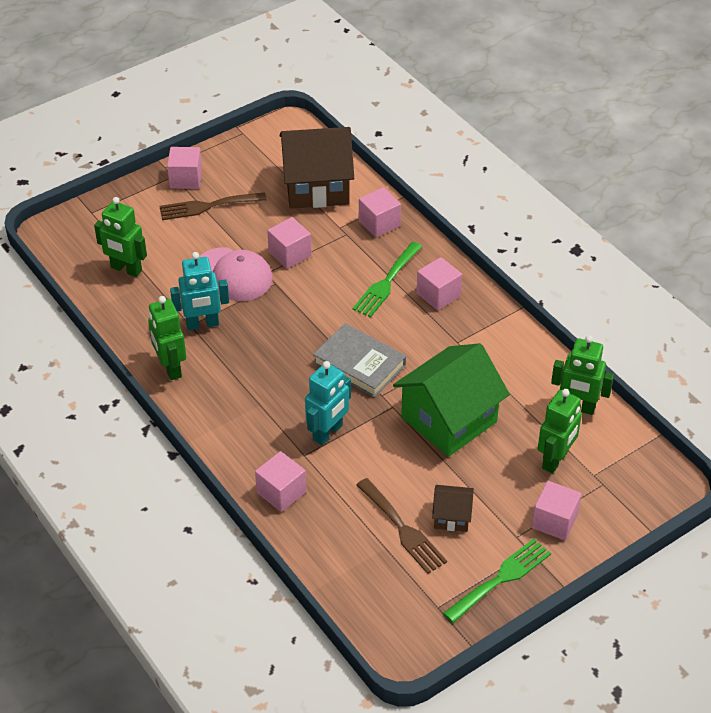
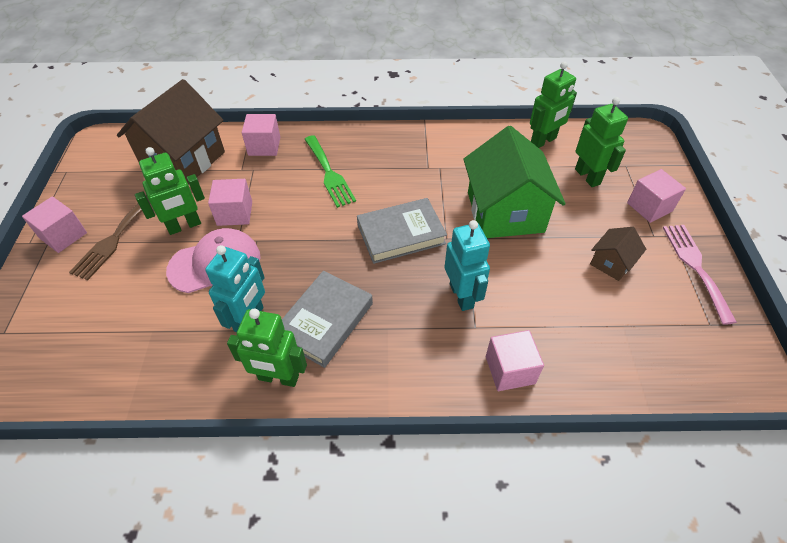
camera: 55 degrees left, 5 degrees up
green robot [94,197,147,277] -> green robot moved to [135,147,205,235]
brown fork [356,478,447,574] -> none
pink cube [417,257,462,310] -> none
green fork [443,539,551,623] -> pink fork [663,225,737,325]
none -> grey book [282,271,373,368]

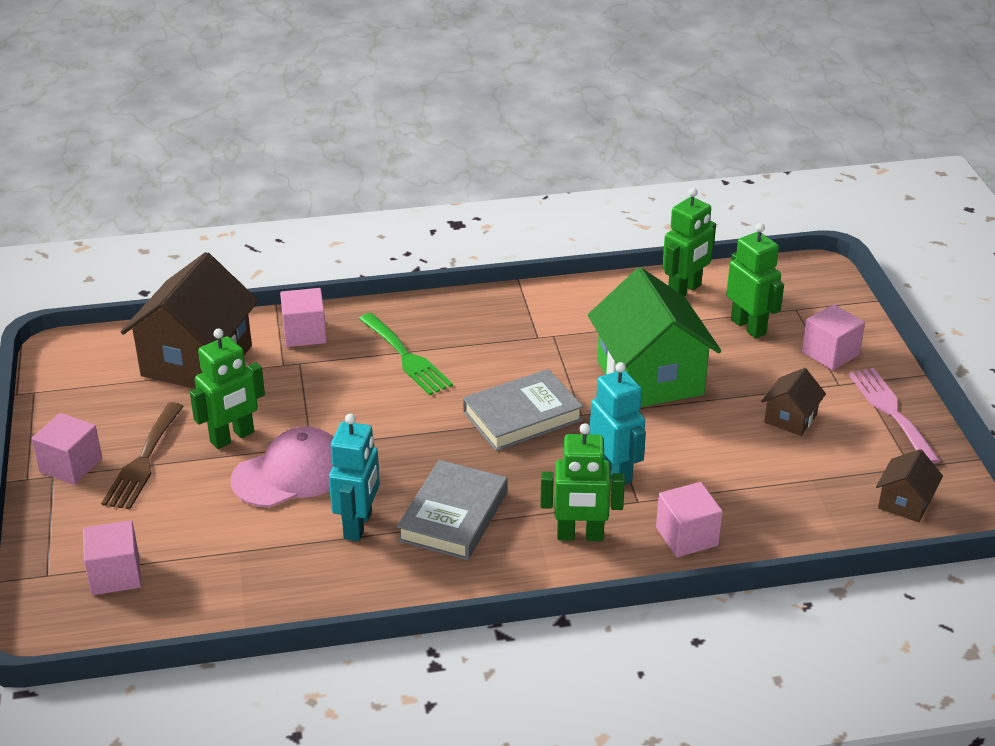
camera: 10 degrees left, 15 degrees down
pink cube [208,179,252,226] -> pink cube moved to [83,520,141,595]
green robot [227,308,307,387] -> green robot moved to [540,423,625,541]
none -> brown house [876,449,943,522]

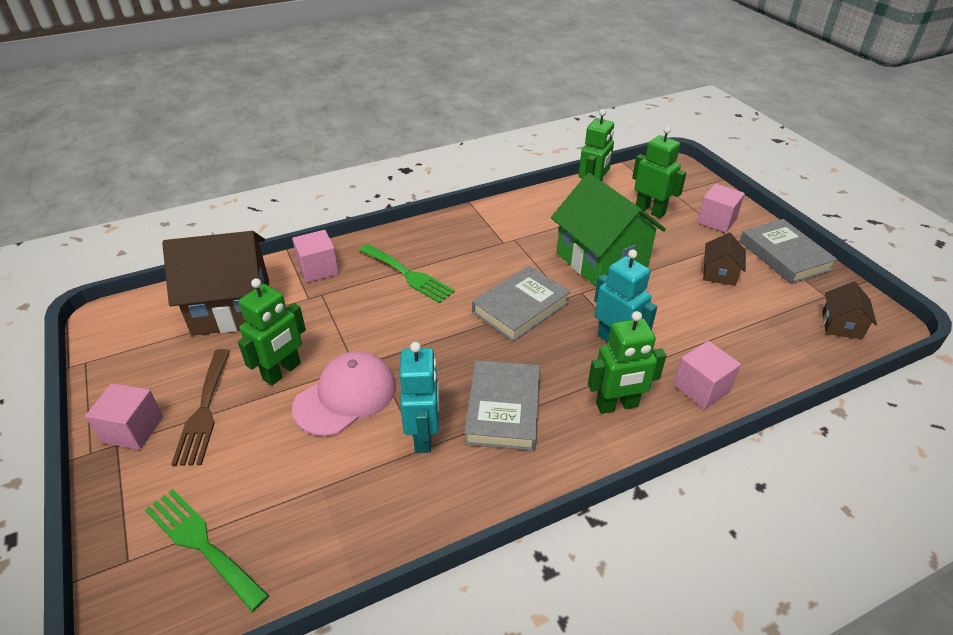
camera: 15 degrees left, 5 degrees up
pink cube [83,520,141,595] -> green fork [145,489,269,612]
brown house [121,252,259,389] -> brown house turned 75 degrees clockwise [162,231,269,336]
pink fork [848,368,940,464] -> grey book [739,219,838,284]

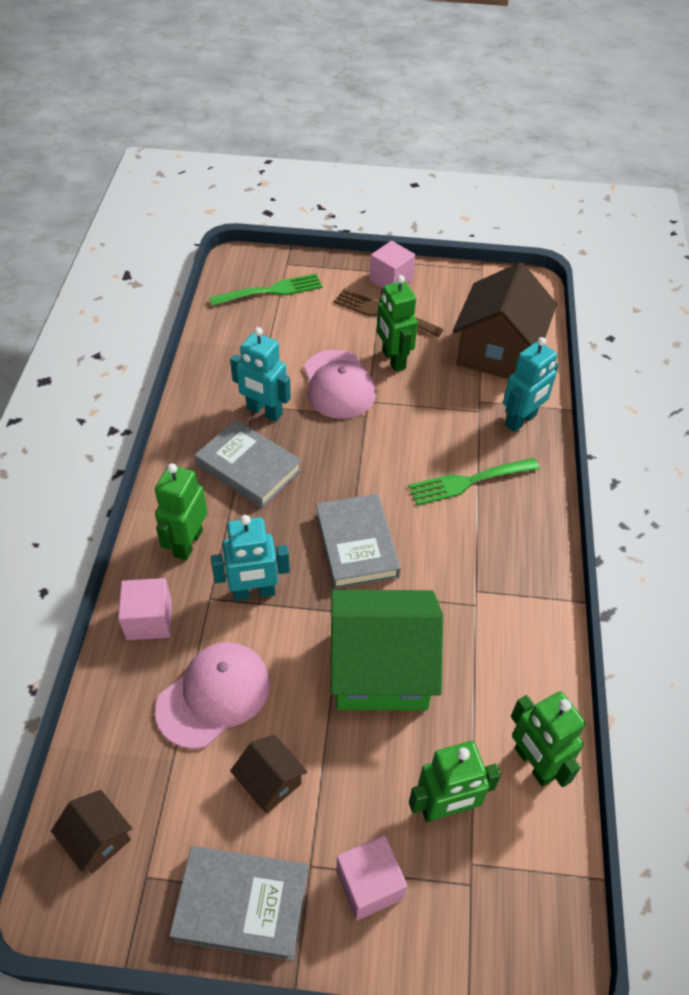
camera: 120 degrees right, 10 degrees up
pink cube [292,230,339,283] -> turquoise robot [503,337,558,432]
none -> pink cap [155,642,270,749]

